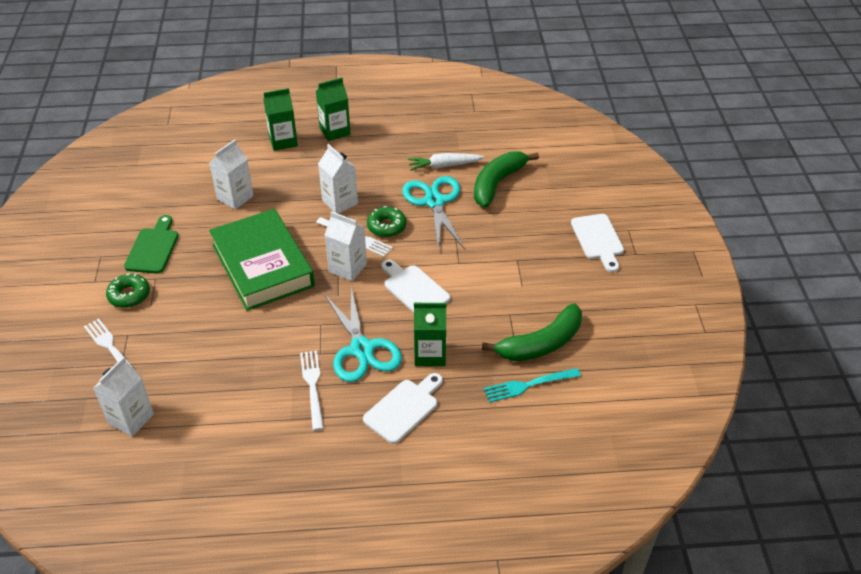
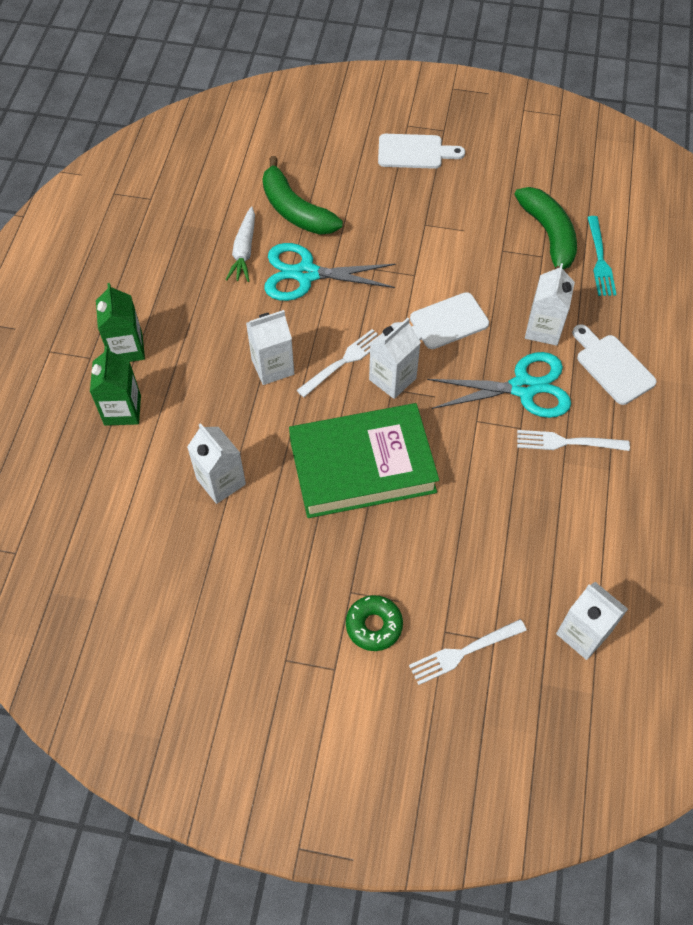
camera: 75 degrees left, 15 degrees up
green cutting board [124,215,178,274] -> none
green donut [367,206,407,237] -> none
green carton [414,303,446,366] -> white carton [525,263,575,346]

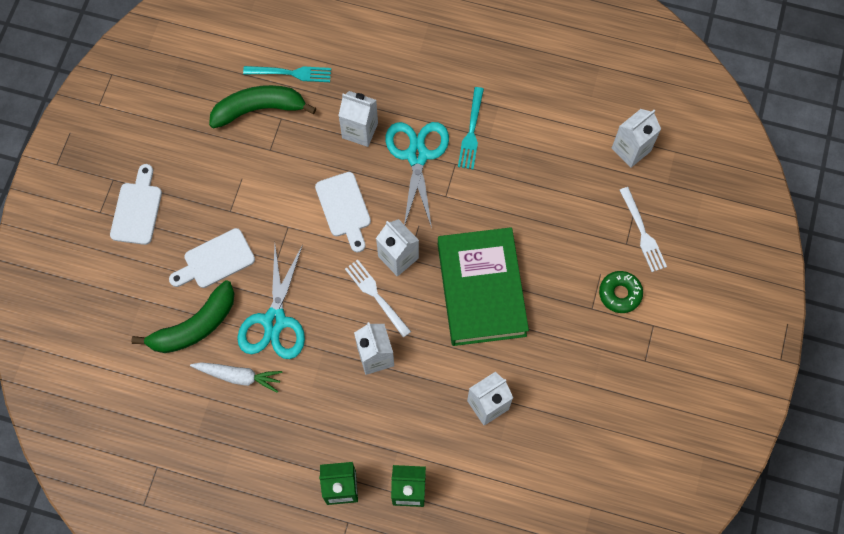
camera: 85 degrees left, 10 degrees up
white fork [517,430,630,451] -> turquoise fork [458,87,484,169]
white cutting board [572,324,657,405] -> white cutting board moved to [169,228,255,288]

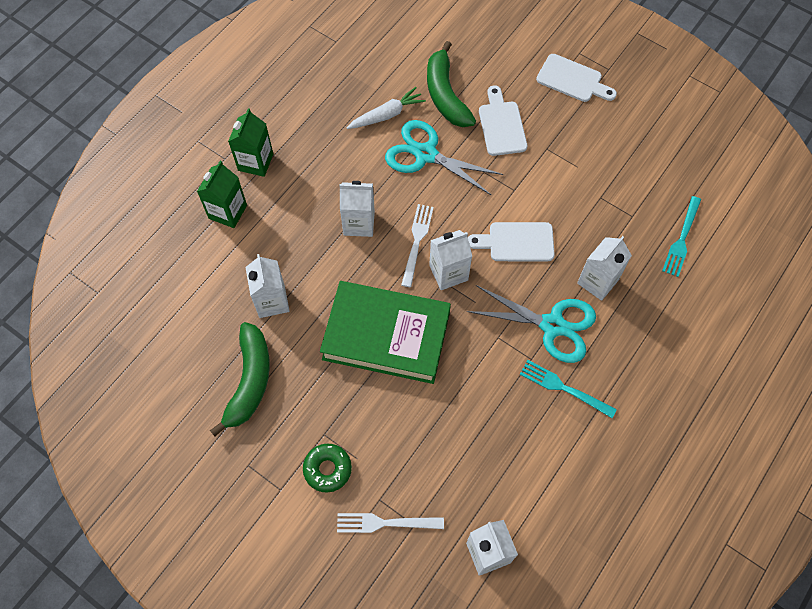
camera: 110 degrees right, 5 degrees down
white carrot [190,362,283,393] -> white carrot turned 150 degrees counterclockwise [346,87,426,129]
green banana [209,85,317,129] -> green banana moved to [210,322,270,436]
white fork [345,260,411,338] -> white fork turned 60 degrees counterclockwise [401,204,434,287]

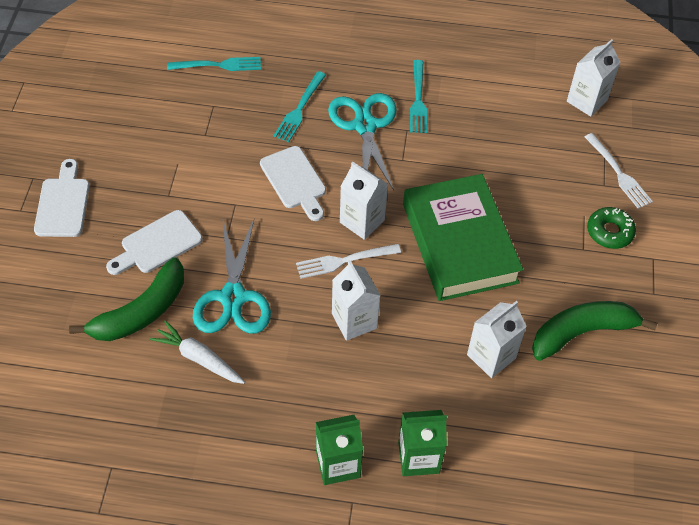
camera: 120 degrees left, 10 degrees down
white carton [577,236,632,301] -> turquoise fork [273,71,326,142]

